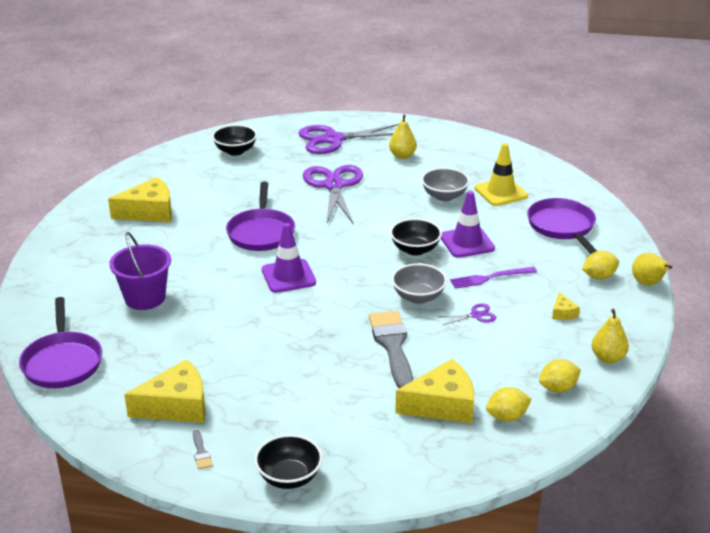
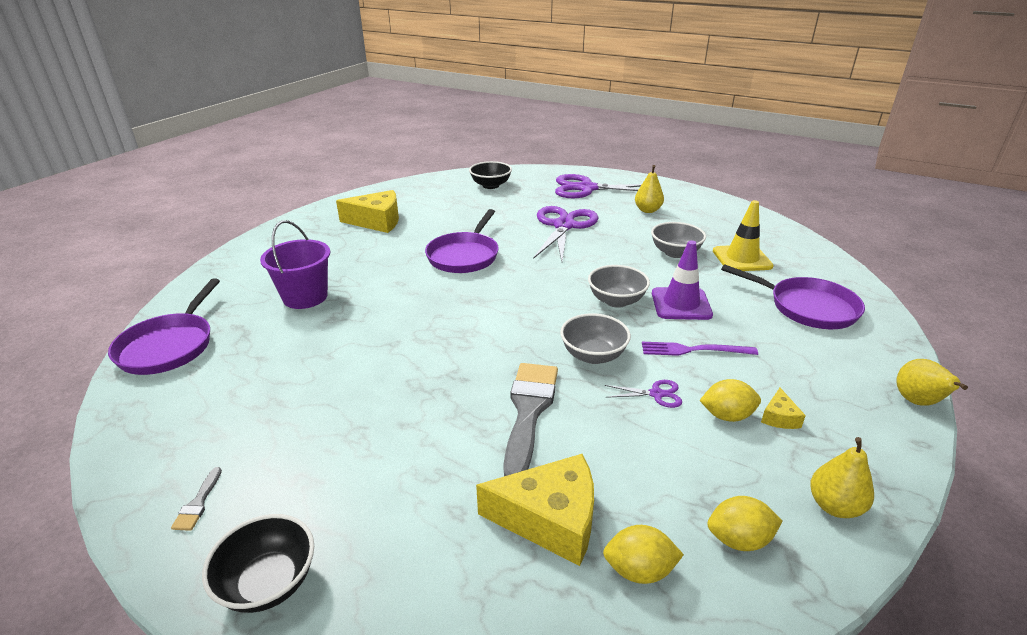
camera: 20 degrees right, 0 degrees up
yellow cheese [124,359,206,423] -> none
purple traffic cone [262,223,316,293] -> none
black bowl [390,218,442,256] -> grey bowl [588,265,650,308]
purple pan [527,198,597,254] -> purple pan turned 120 degrees clockwise [721,264,865,329]
yellow lemon [582,251,619,279] -> yellow lemon moved to [699,379,761,422]

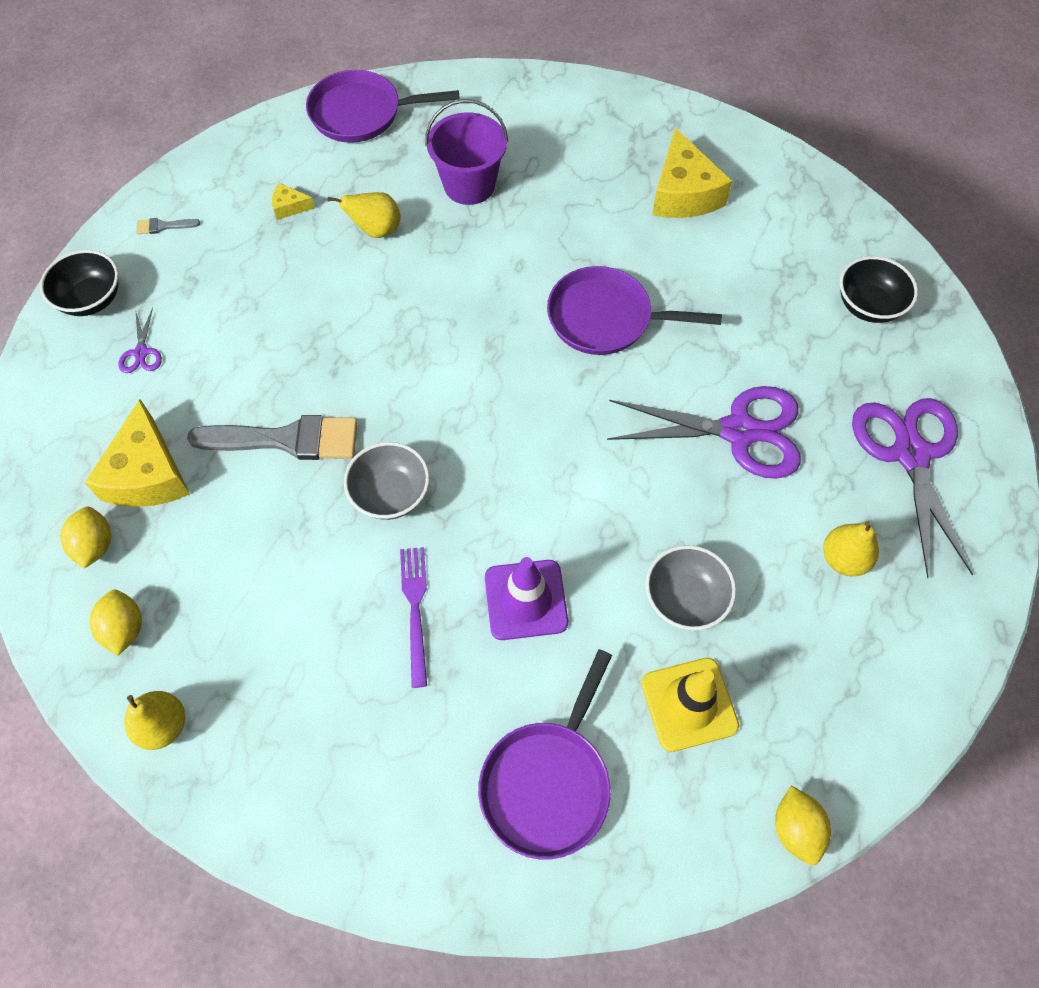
camera: 80 degrees right, 30 degrees up
grey bowl [588,265,650,308] -> none
purple scissors [605,380,682,408] -> purple scissors moved to [118,307,162,373]
yellow lemon [699,379,761,422] -> yellow lemon moved to [775,786,831,865]
yellow cheese [761,388,806,429] -> yellow cheese moved to [272,183,315,220]
yellow pear [896,359,968,406] -> yellow pear moved to [328,192,401,238]

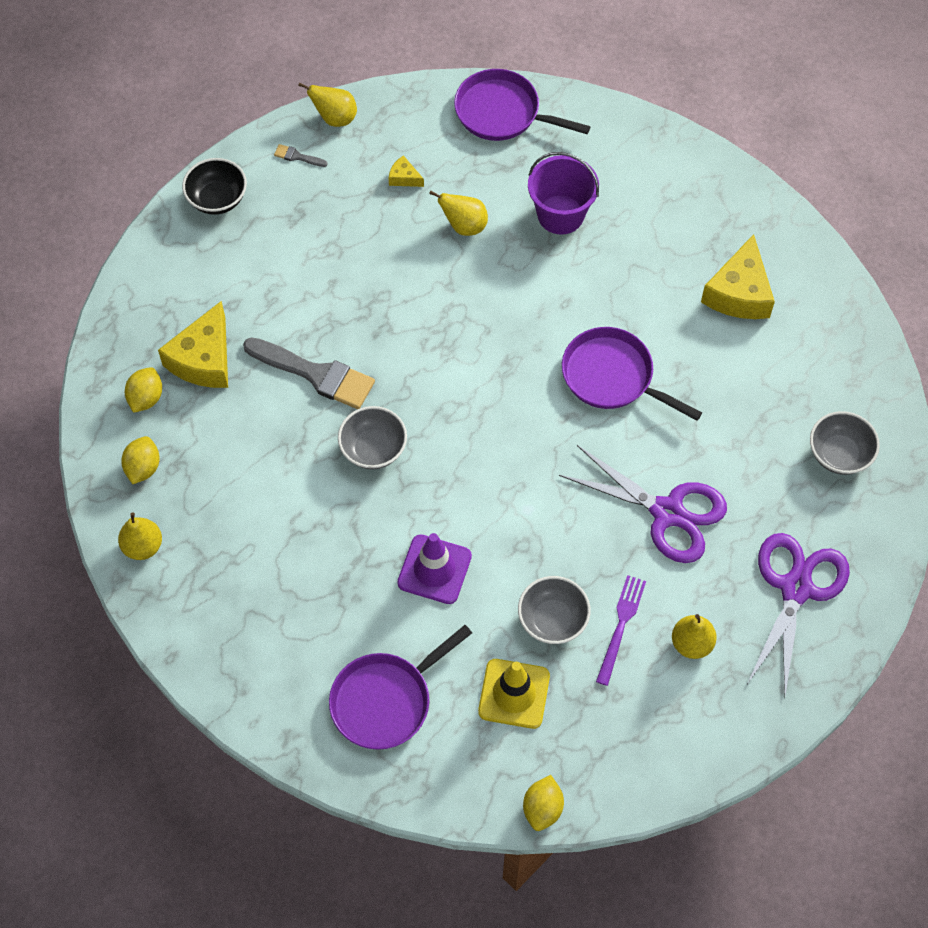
camera: 25 degrees right, 0 degrees up
purple scissors [118,307,162,373] -> none
purple fork [400,547,427,688] -> purple fork moved to [596,575,646,686]
black bowl [840,256,918,323] -> grey bowl [810,411,880,475]
none -> yellow pear [298,82,357,127]

